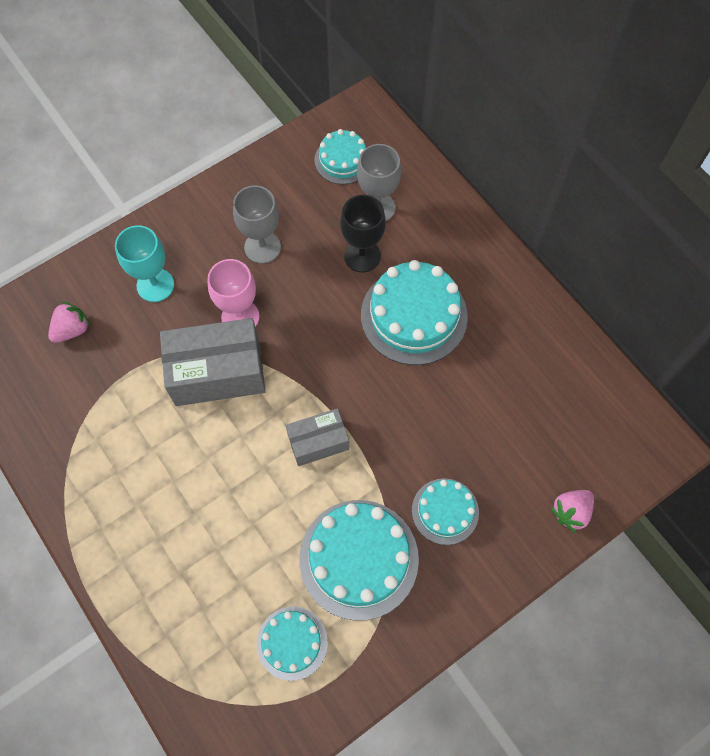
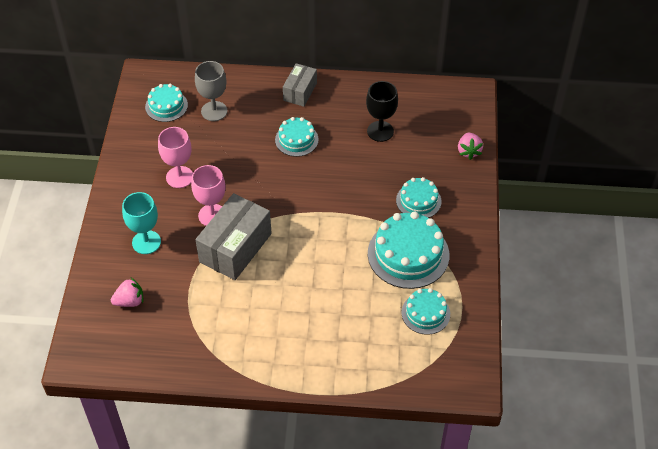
camera: 50 degrees left, 15 degrees down
pink strawberry [48,301,91,343] -> pink strawberry turned 75 degrees clockwise [111,278,143,307]
grey goblet [233,185,281,264] -> pink goblet [158,127,193,188]
grey box [286,408,349,466] -> grey box moved to [283,63,317,107]
black goblet [340,195,386,272] -> black goblet moved to [366,81,398,142]
turquoise cake [361,260,468,365] -> turquoise cake [275,117,319,157], size x0.57

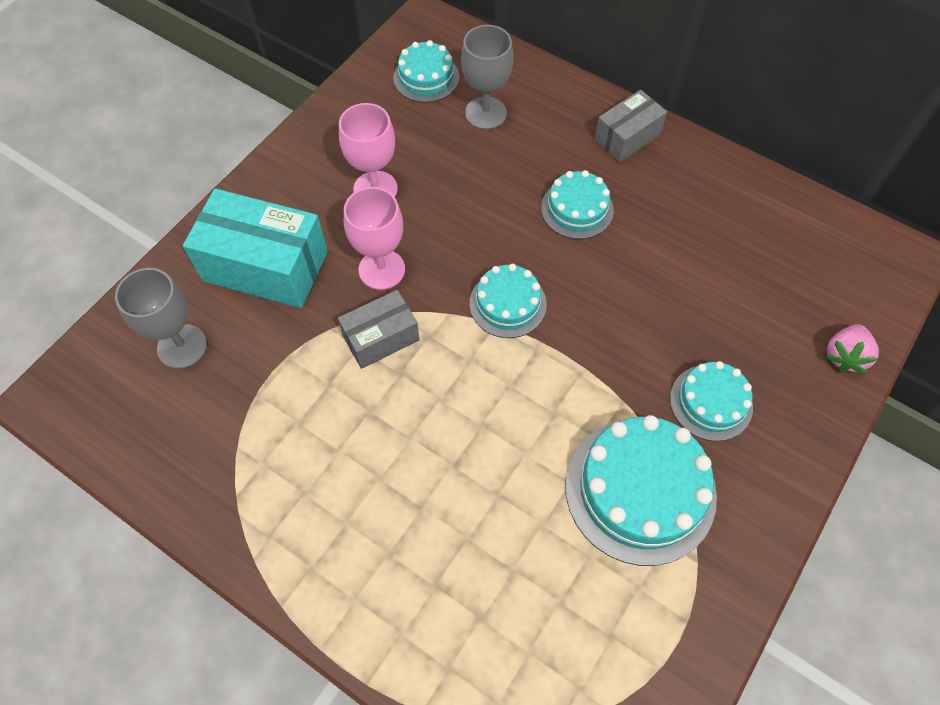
camera: 30 degrees right, 10 degrees up
pink strawberry [111,278,143,307] -> grey goblet [115,268,207,369]
turquoise goblet [122,192,161,254] -> turquoise box [183,188,328,308]
grey box [195,193,272,280] -> grey box [338,290,419,369], size x0.58
black goblet [366,81,398,142] -> none
turquoise cake [402,288,450,335] -> turquoise cake moved to [470,264,547,338]

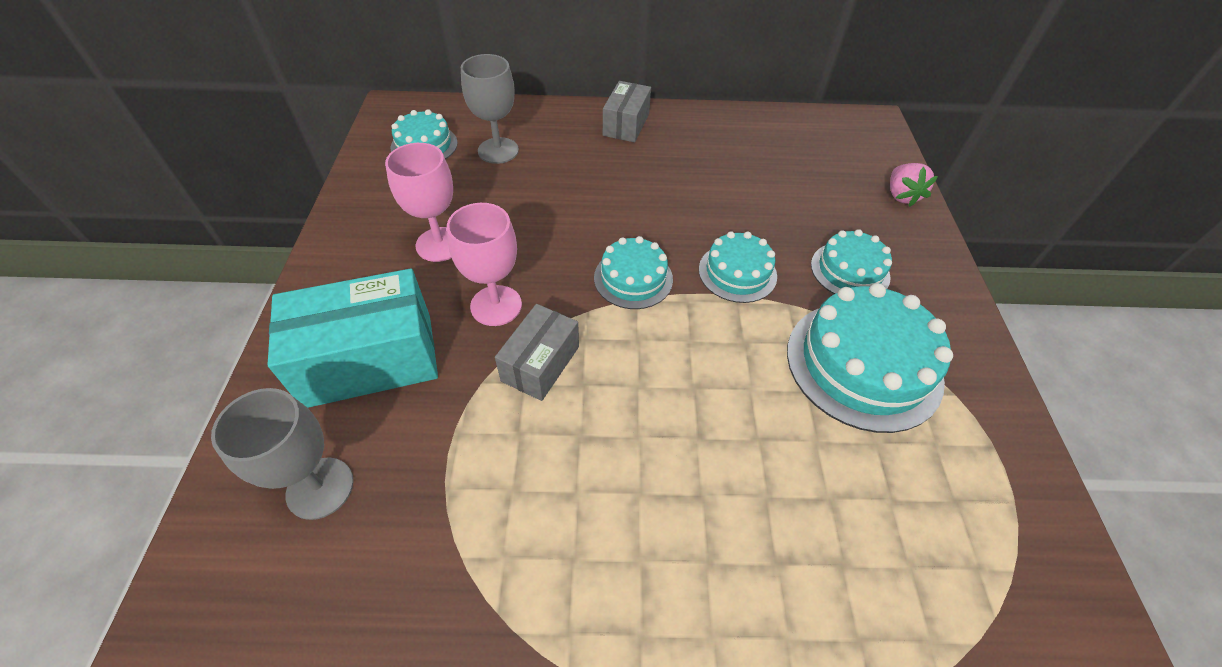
camera: 35 degrees left, 10 degrees down
turquoise cake [541,170,614,239] -> turquoise cake moved to [699,231,777,303]

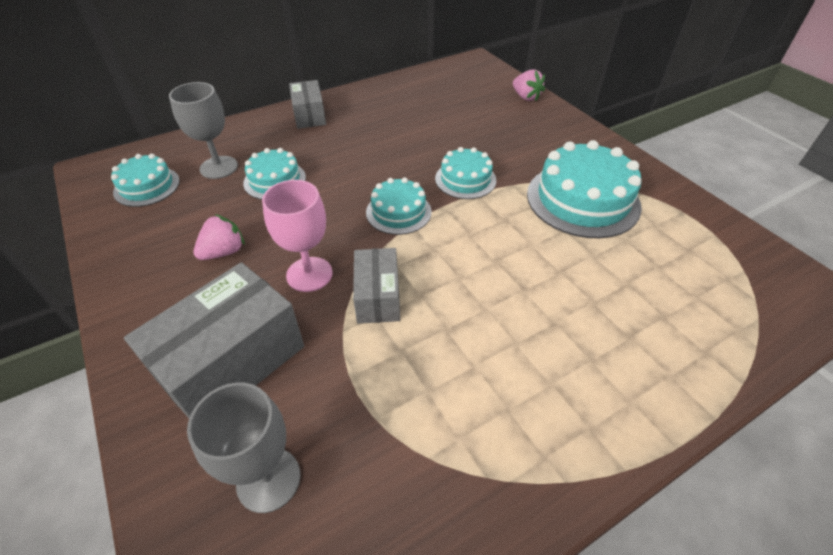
camera: 30 degrees left, 5 degrees down
turquoise box [267,269,438,408] -> grey box [124,262,304,418]
pink goblet [385,143,453,262] -> pink strawberry [193,214,245,260]
turquoise cake [811,229,892,294] -> turquoise cake moved to [243,148,306,200]

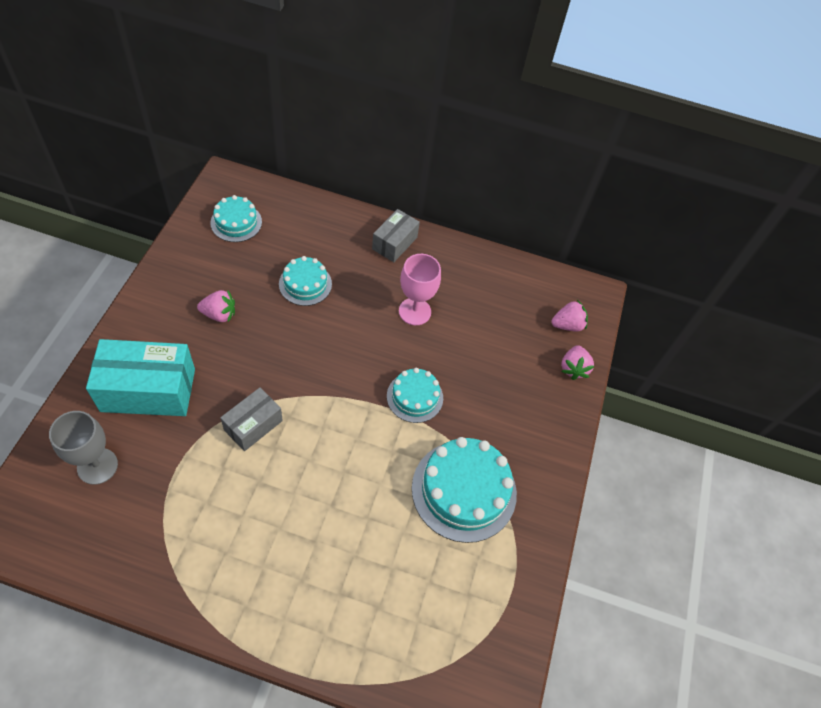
camera: 40 degrees right, 10 degrees up
grey box [124,262,304,418] -> turquoise box [86,339,195,416]
grey goblet [169,82,238,179] -> none
pink goblet [262,180,333,292] -> pink goblet moved to [399,254,441,325]
turquoise cake [366,177,431,235] -> none
none -> pink strawberry [551,300,588,332]

